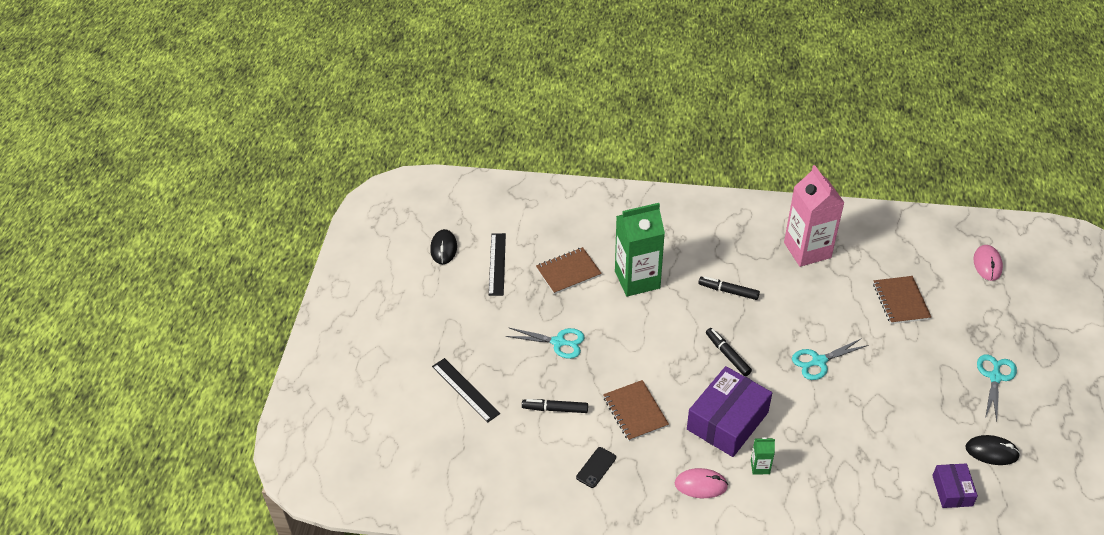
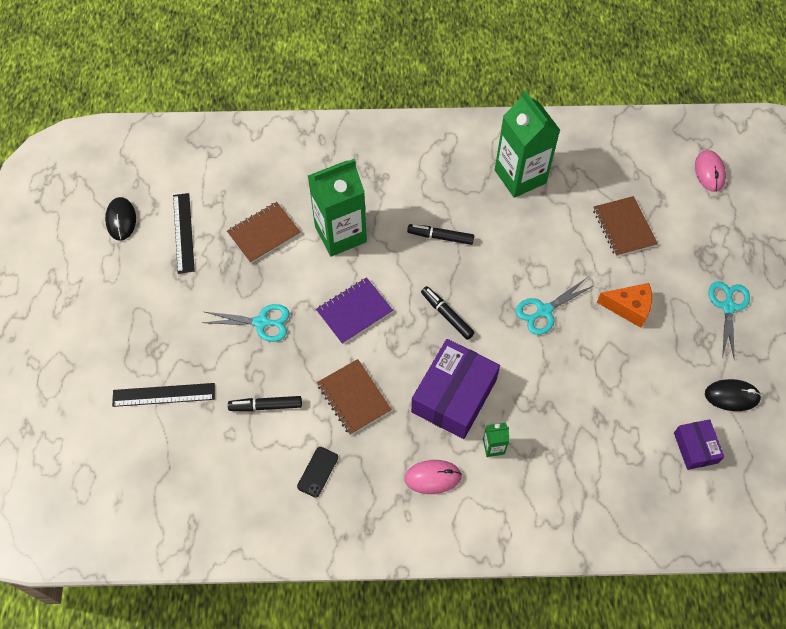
camera: 10 degrees left, 15 degrees up
black ruler [432,358,500,423] -> black ruler turned 45 degrees counterclockwise [112,383,215,407]
pink carton [784,165,845,267] -> green carton [495,91,560,198]
none -> purple notebook [316,277,393,344]
none -> orange cheese [597,283,652,328]

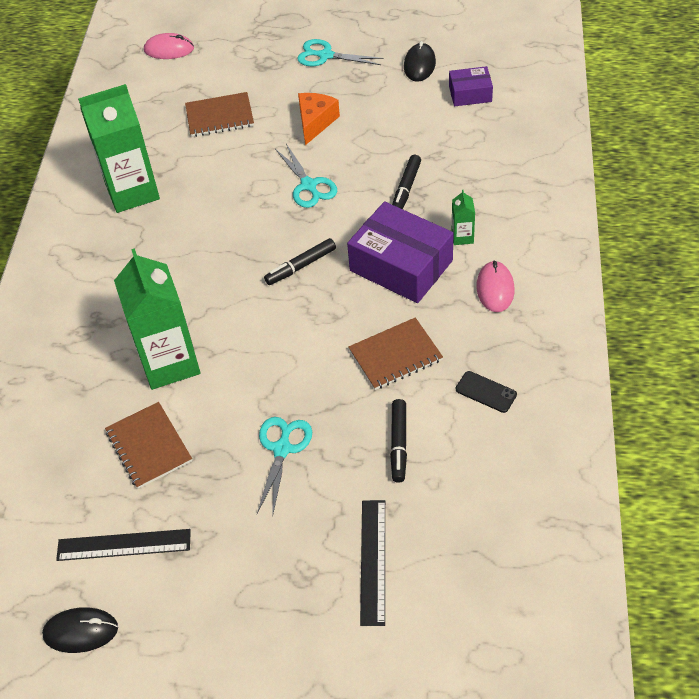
camera: 80 degrees left, 10 degrees down
purple notebook [316,277,393,344] -> none
black marker [407,224,474,245] -> black marker moved to [392,155,421,209]

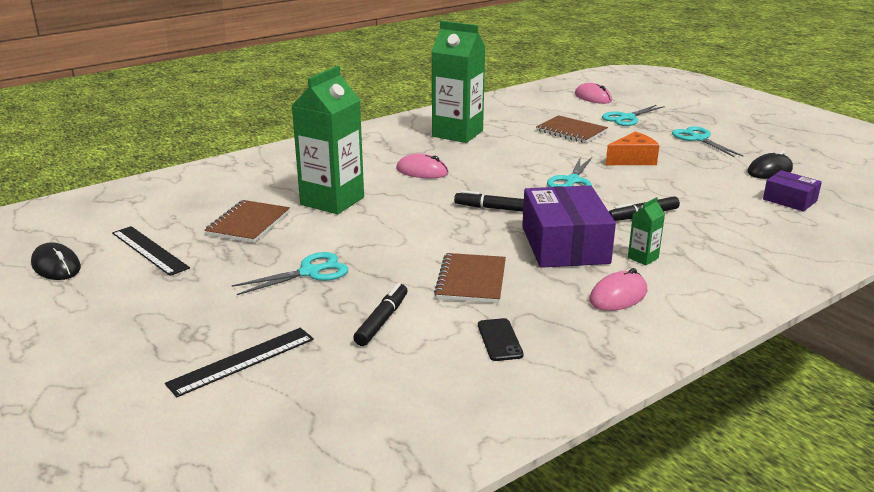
camera: 45 degrees right, 25 degrees down
brown notebook [349,317,443,390] -> brown notebook turned 75 degrees clockwise [434,253,506,303]
black marker [390,399,407,483] -> black marker turned 150 degrees clockwise [353,283,408,346]
none -> pink mouse [396,154,448,178]
none -> turquoise scissors [602,105,665,126]

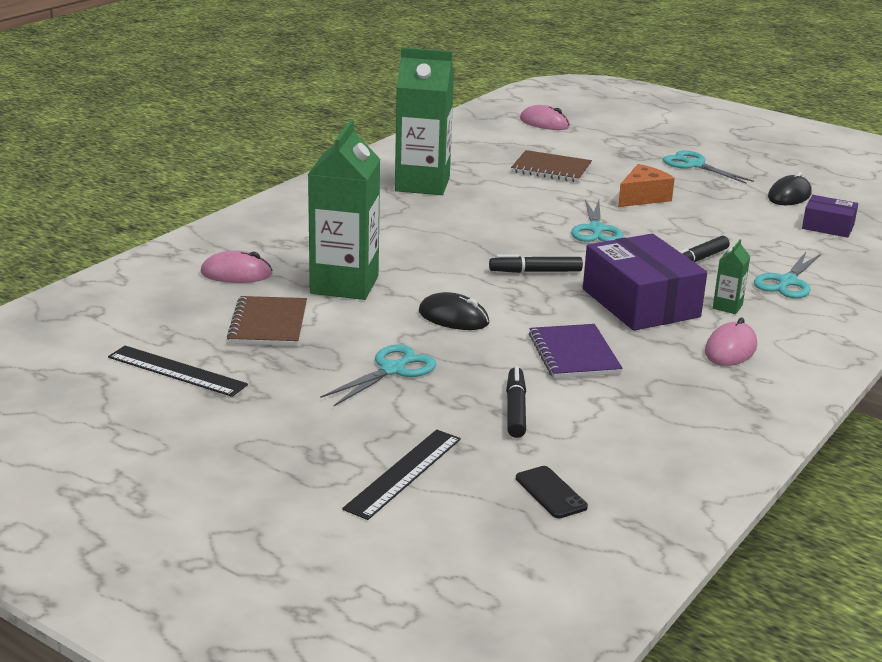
camera: 20 degrees left, 0 degrees up
black mouse [31,242,81,280] -> black mouse moved to [419,292,489,330]
pink mouse [396,154,448,178] -> pink mouse moved to [201,250,273,283]
brown notebook [434,253,506,303] -> purple notebook [529,324,623,378]
black phone [478,318,524,361] -> black phone moved to [516,466,588,518]
turquoise scissors [602,105,665,126] -> turquoise scissors moved to [754,252,821,299]

